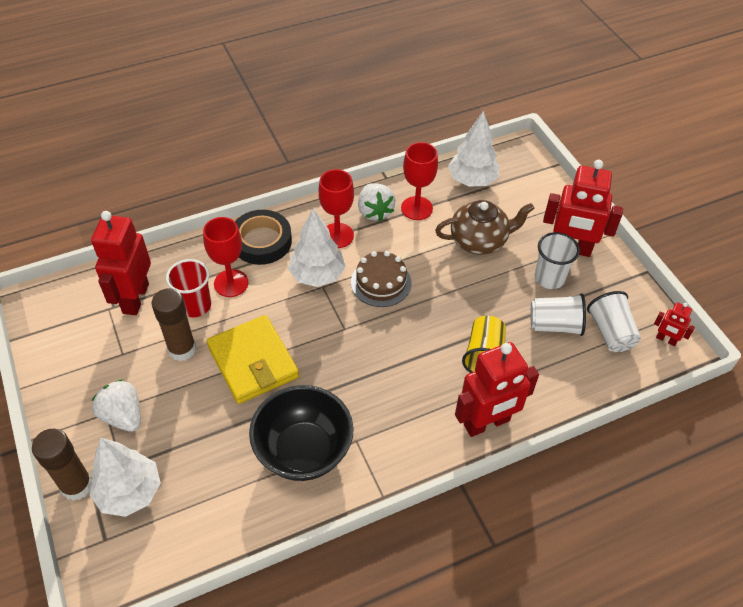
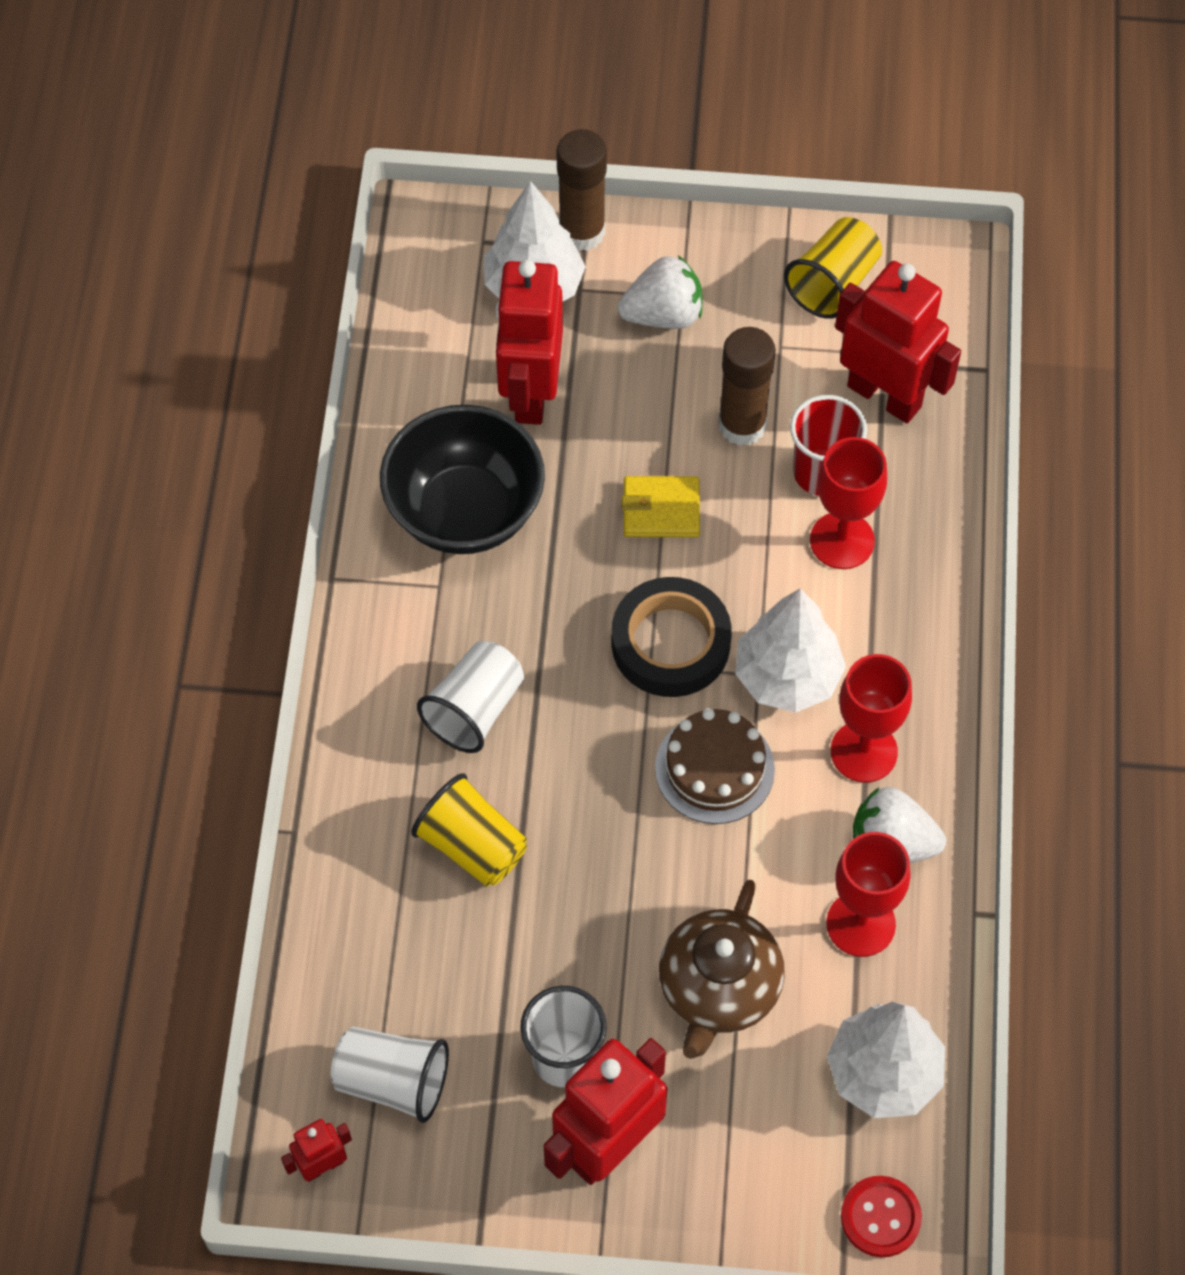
camera: 120 degrees right, 10 degrees up
yellow wallet [207,315,299,404] -> yellow wallet [622,476,700,537], size x0.55
black tape [235,210,292,265] -> black tape moved to [611,577,732,697]
red robot [455,342,539,437] -> red robot moved to [496,260,563,425]
white cup [531,293,586,336] -> white cup moved to [417,641,524,753]
none -> yellow cup [784,217,882,319]
none -> red button [841,1176,922,1257]

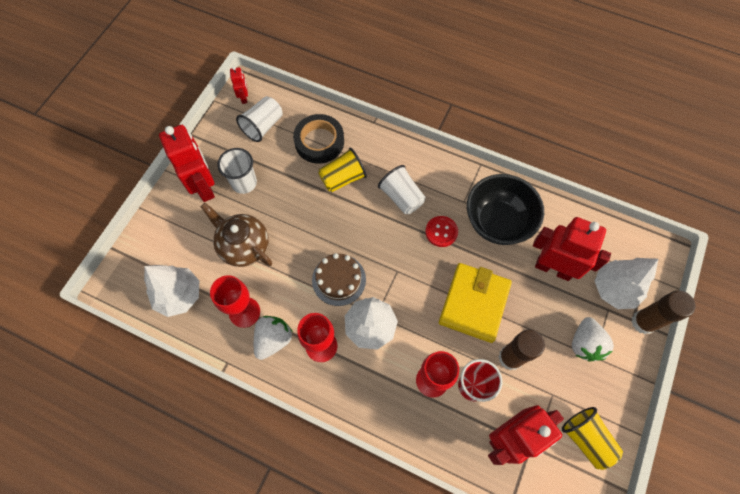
camera: 110 degrees right, 5 degrees up
black tape [611,577,732,697] -> black tape moved to [293,114,344,164]
yellow wallet [622,476,700,537] -> yellow wallet [439,263,512,343], size x1.81
red button [841,1176,922,1257] -> red button moved to [425,216,458,247]

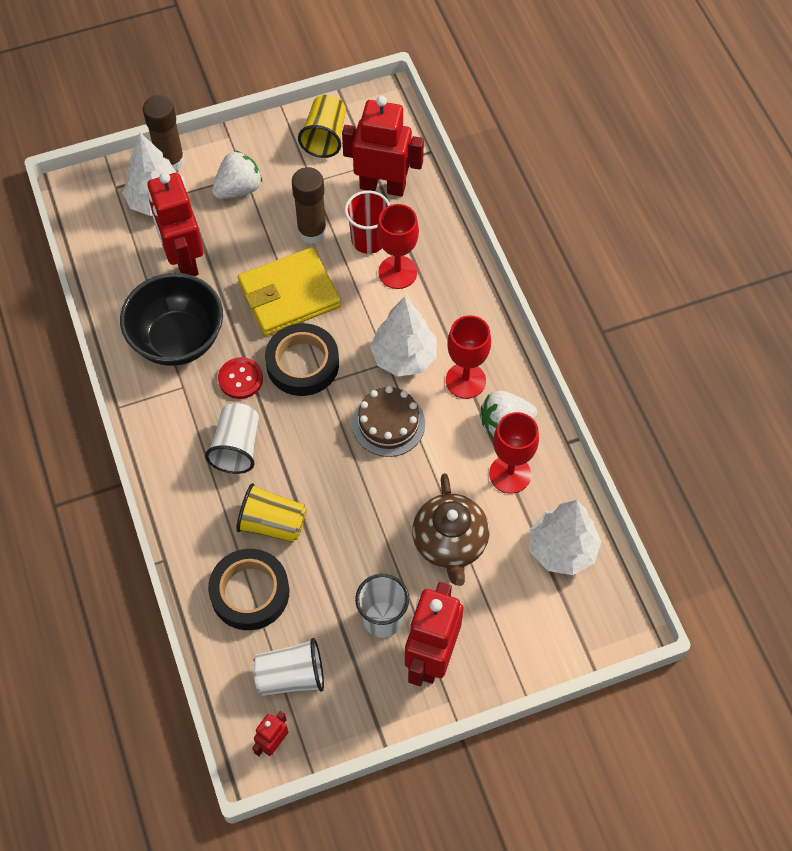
camera: 135 degrees left, 5 degrees down
none -> black tape [265,323,339,396]

